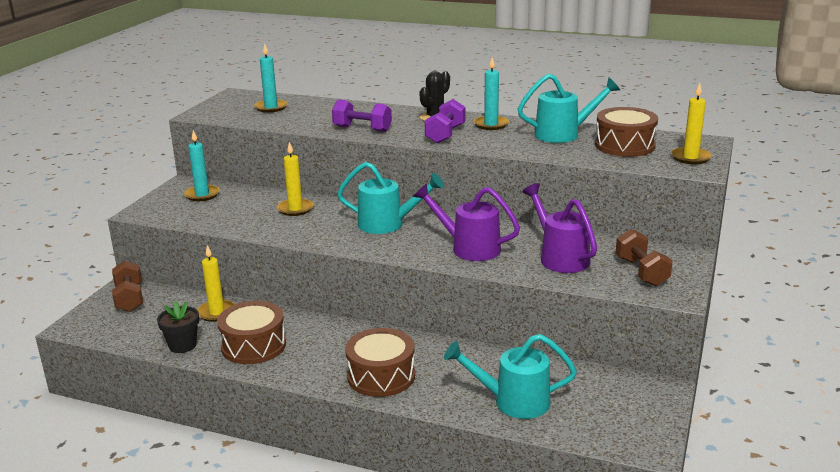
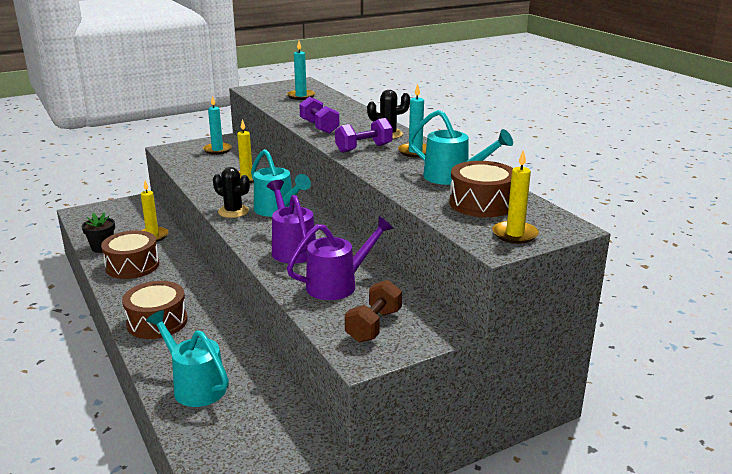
camera: 40 degrees right, 0 degrees up
brown dumbbell [112,260,143,312] -> none
purple watering can [522,183,597,273] -> purple watering can turned 45 degrees clockwise [287,216,394,300]
none -> black cactus [213,167,250,218]

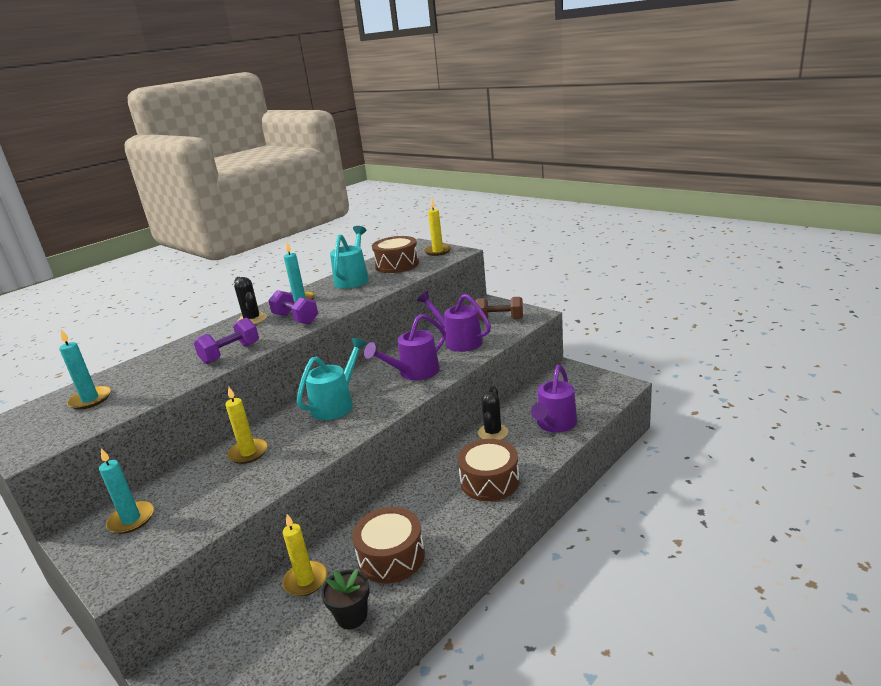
camera: 105 degrees left, 0 degrees up
turquoise watering can [146,310,229,407] -> purple watering can [531,365,577,433]
black cactus [213,167,250,218] -> black cactus moved to [478,387,508,440]

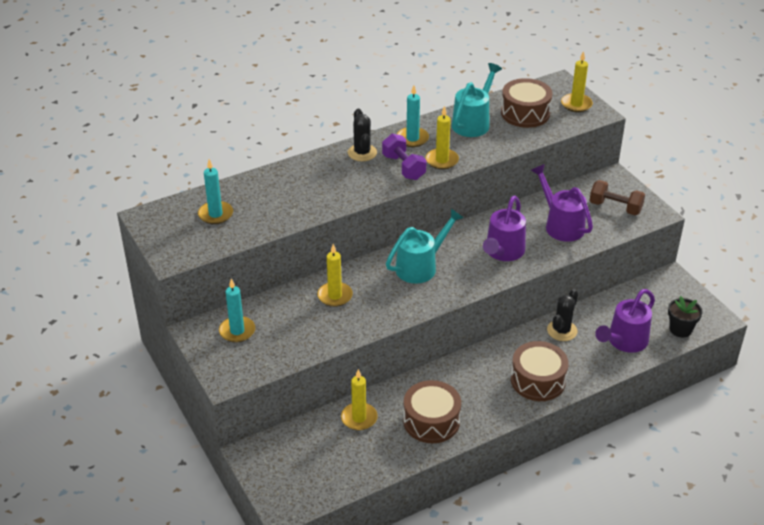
camera: 15 degrees right, 15 degrees up
purple dumbbell [194,318,259,364] -> none
black flower pot [321,569,370,629] -> black flower pot moved to [668,296,702,337]
purple watering can [364,314,446,380] -> purple watering can turned 45 degrees counterclockwise [483,195,526,261]
none -> yellow candle [426,106,459,169]

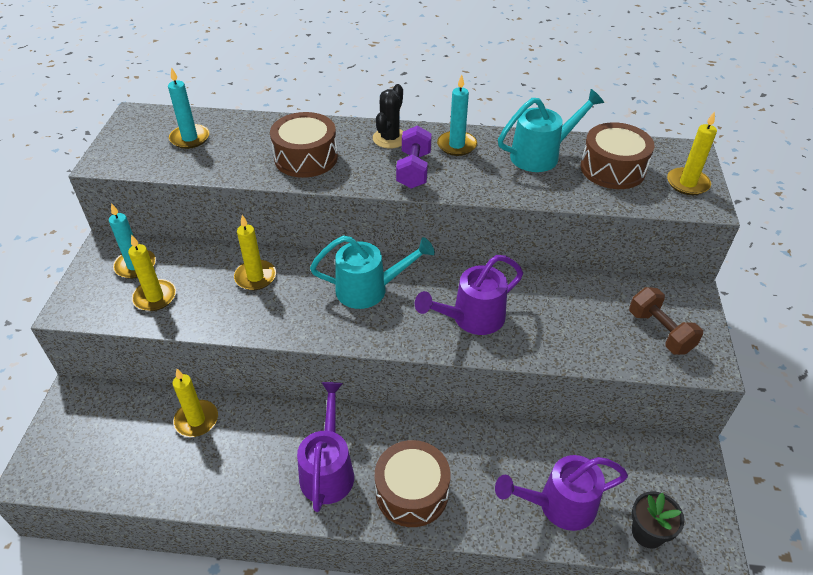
camera: 35 degrees right, 5 degrees up
brown drum [403,380,461,443] -> brown drum moved to [270,112,338,178]
yellow candle [426,106,459,169] -> yellow candle moved to [128,235,176,311]
purple watering can [531,164,593,242] -> purple watering can moved to [297,382,354,512]
black cactus [547,289,578,341] -> none

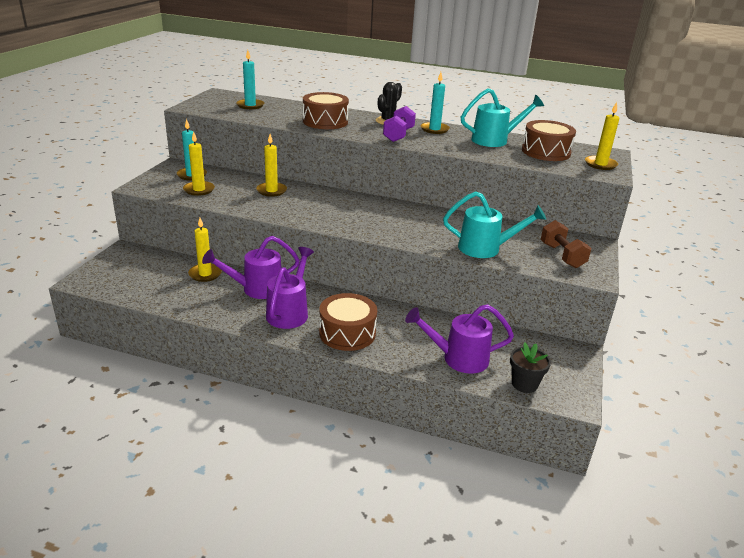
camera: 10 degrees right, 15 degrees down
turquoise watering can [310,236,435,309] -> turquoise watering can moved to [443,192,546,258]
purple watering can [415,255,523,335] -> purple watering can moved to [202,236,300,299]

